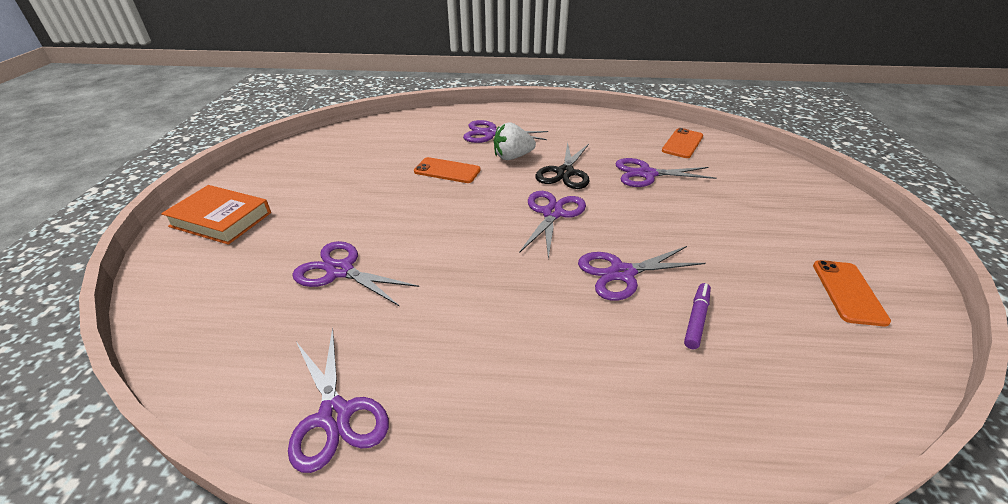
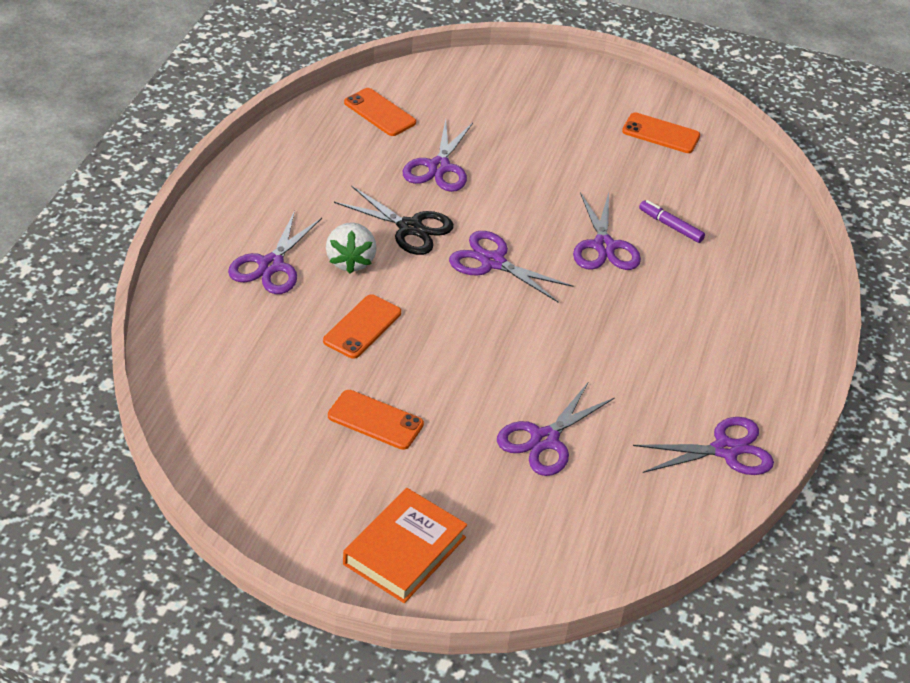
camera: 80 degrees left, 5 degrees up
none -> orange phone [328,390,424,450]

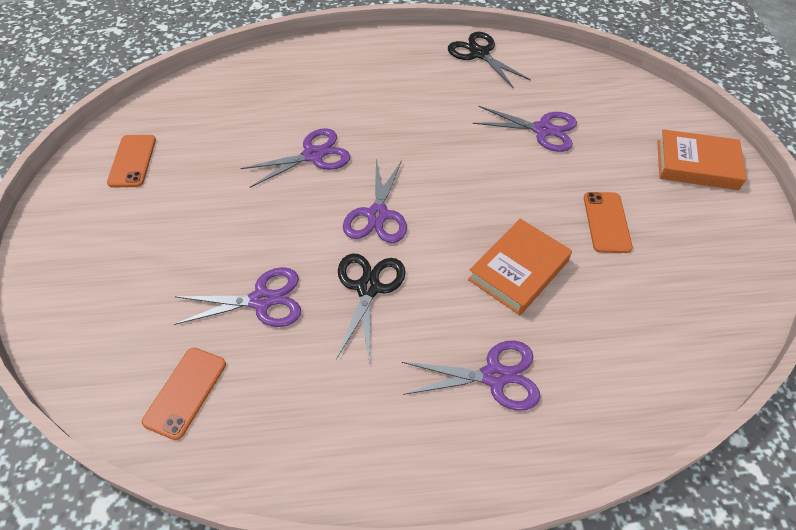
camera: 110 degrees left, 10 degrees up
orange phone [323,294,401,359] -> orange book [468,219,572,315]
white strawberry [326,222,376,274] -> none
purple scissors [633,417,774,475] -> black scissors [448,32,531,89]
purple marker [639,200,705,243] -> none

